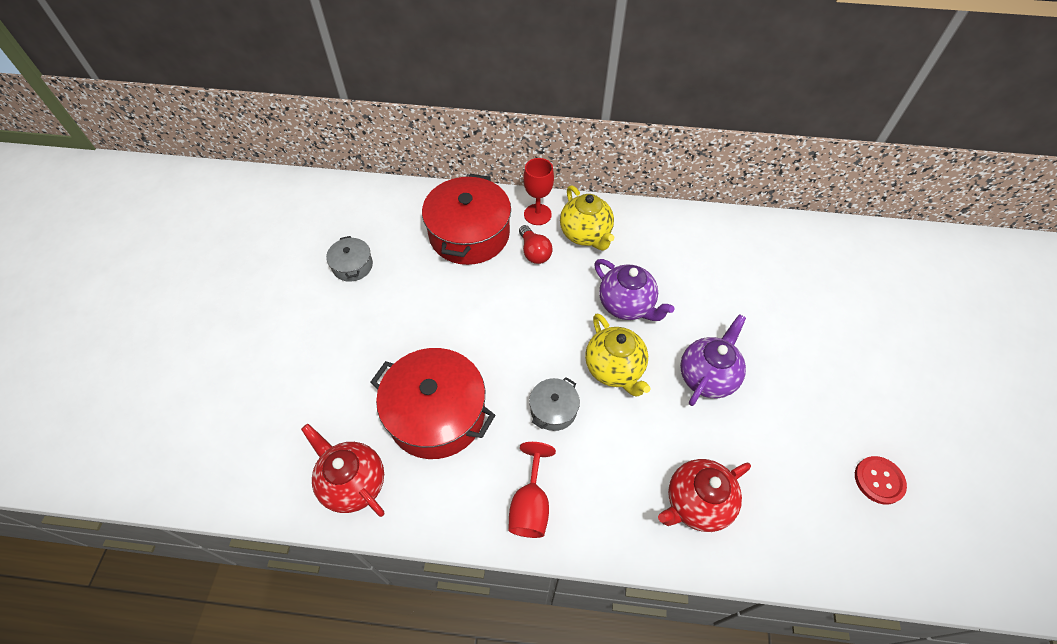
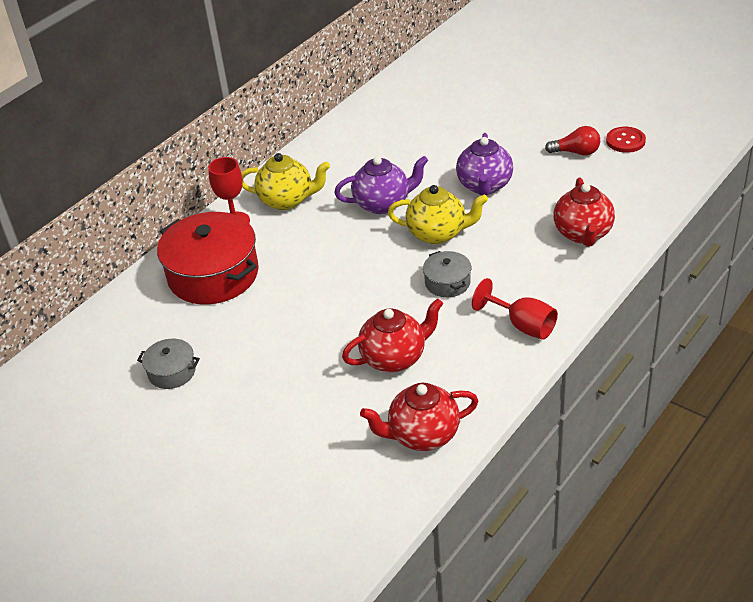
camera: 55 degrees left, 15 degrees down
red pot [371,348,495,459] -> red teapot [342,298,443,372]
red light bulb [519,225,553,264] -> red light bulb moved to [545,126,600,156]
purple teapot [680,314,746,406] -> purple teapot turned 150 degrees counterclockwise [456,133,513,196]

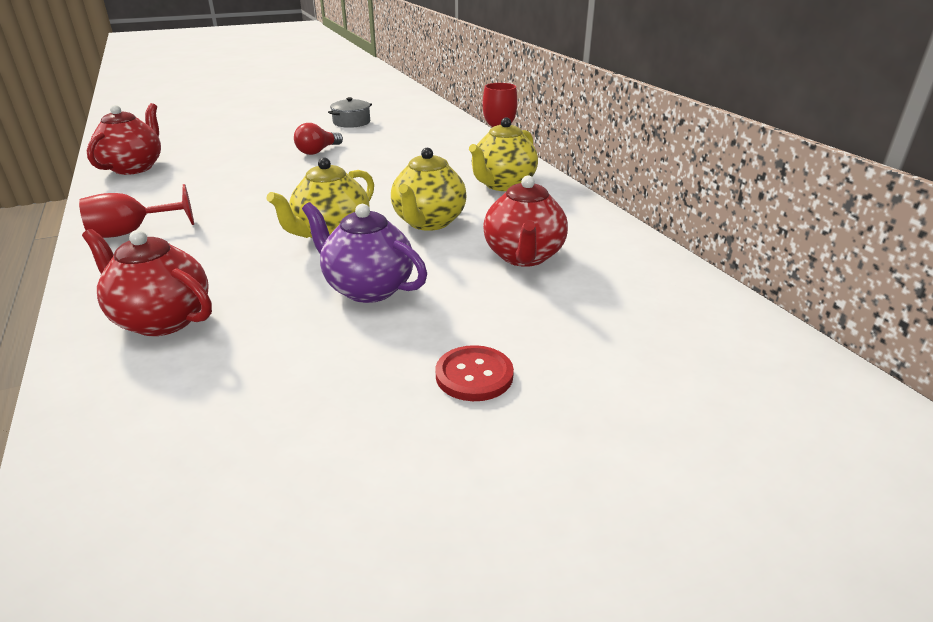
camera: 115 degrees right, 10 degrees down
red pot [157,212,259,305] -> none
purple teapot [334,156,428,214] -> yellow teapot [391,148,466,231]
red teapot [342,298,443,372] -> red teapot moved to [483,175,568,267]
grey pot [423,251,471,297] -> none
red light bulb [545,126,600,156] -> red light bulb moved to [294,123,343,155]
red button [606,127,646,153] -> red button moved to [435,345,514,401]

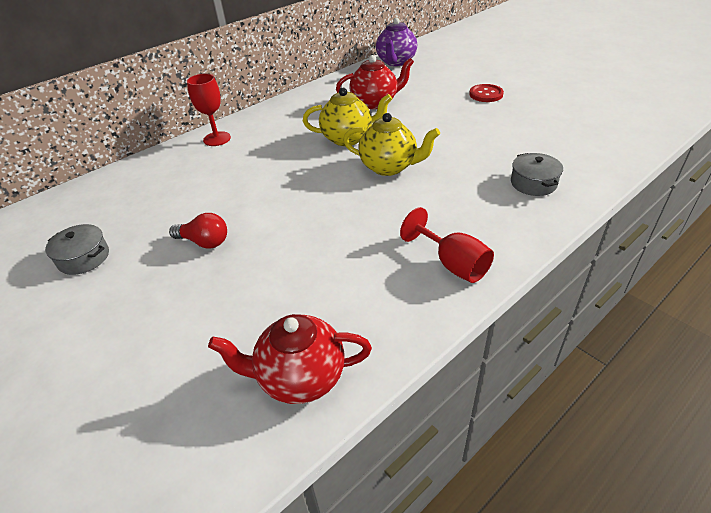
camera: 105 degrees left, 10 degrees up
red teapot [82,229,212,336] -> grey pot [511,153,563,196]
purple teapot [302,202,427,303] -> purple teapot moved to [376,18,417,66]
yellow teapot [469,117,538,191] -> none

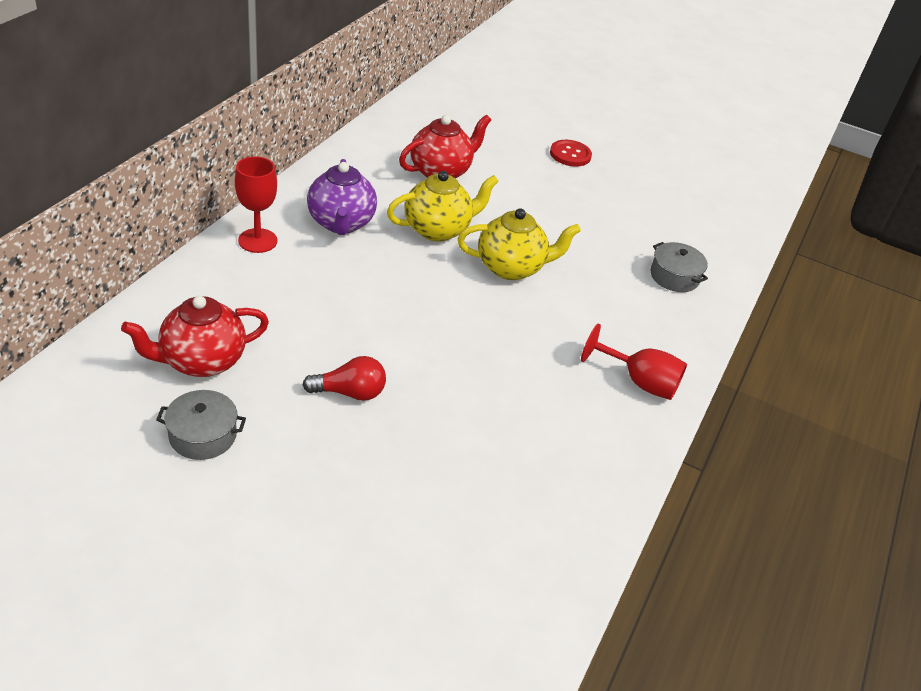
camera: 30 degrees left, 0 degrees up
red teapot [208,314,372,404] -> red teapot moved to [121,296,269,377]
purple teapot [376,18,417,66] -> purple teapot moved to [307,159,377,235]

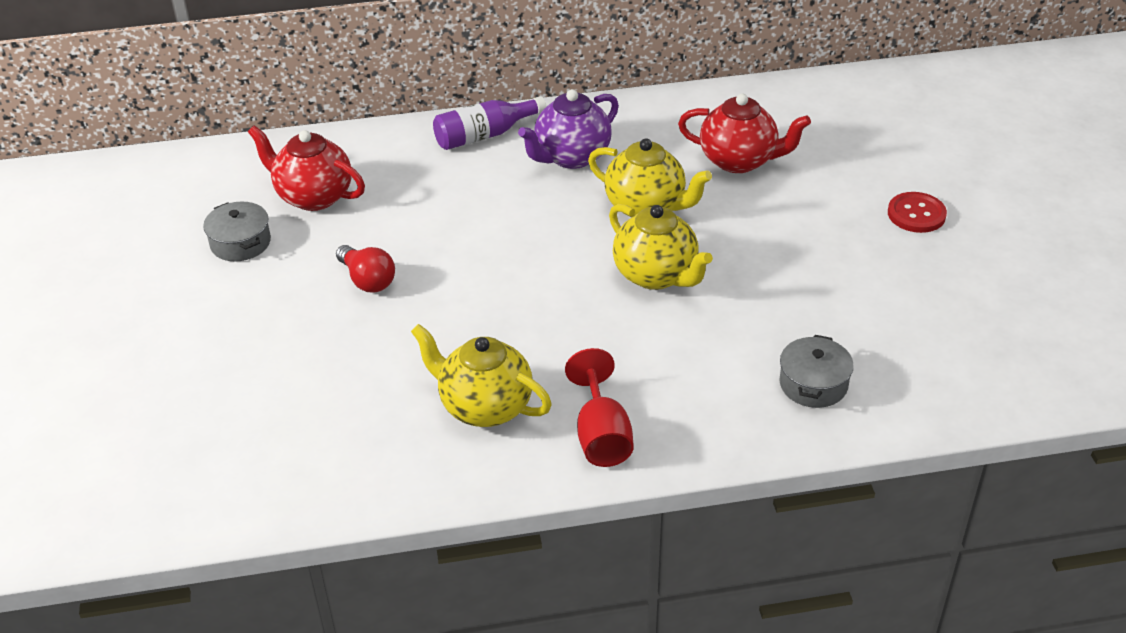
camera: 60 degrees right, 0 degrees up
red goblet [235,156,277,253] -> purple bottle [433,96,547,150]
none -> yellow teapot [411,324,552,427]

